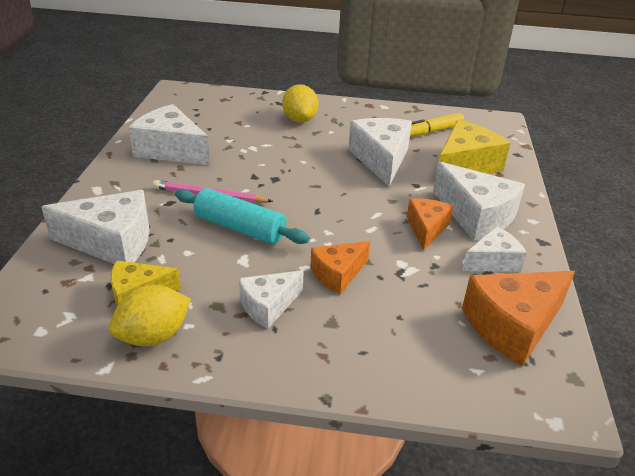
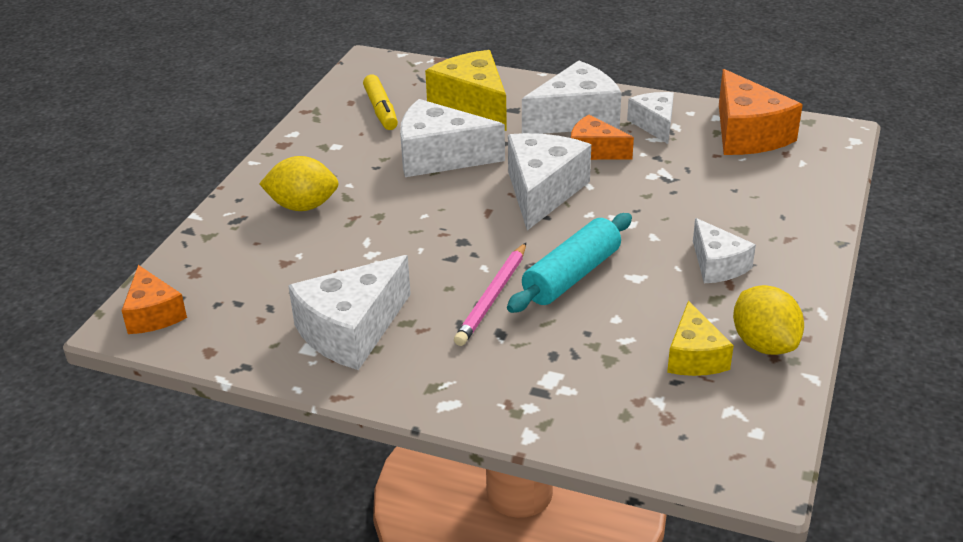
camera: 75 degrees left, 0 degrees up
white cheese [41,190,150,264] -> white cheese moved to [508,133,591,231]
orange cheese [310,241,370,294] -> orange cheese moved to [121,265,187,334]

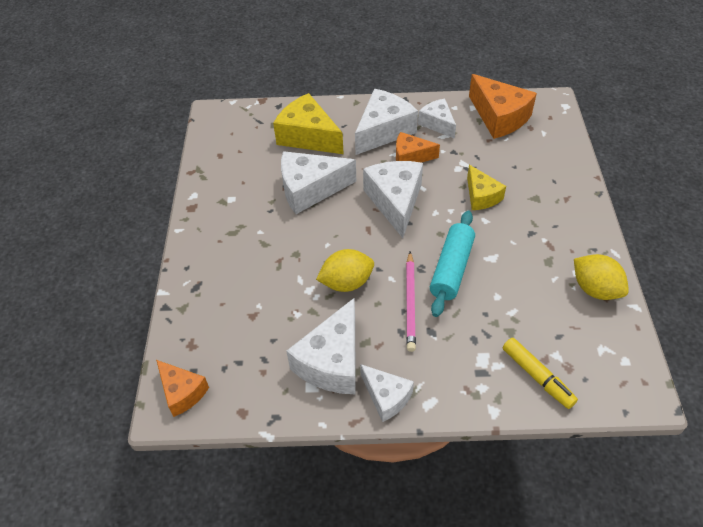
camera: 20 degrees left, 15 degrees up
yellow lemon [259,156,339,211] -> yellow lemon moved to [316,249,374,292]
yellow marker [363,74,398,130] -> yellow marker moved to [503,338,578,409]
yellow cheese [667,301,734,376] -> yellow cheese moved to [467,165,506,210]
white cheese [693,218,756,283] -> white cheese moved to [360,364,414,422]

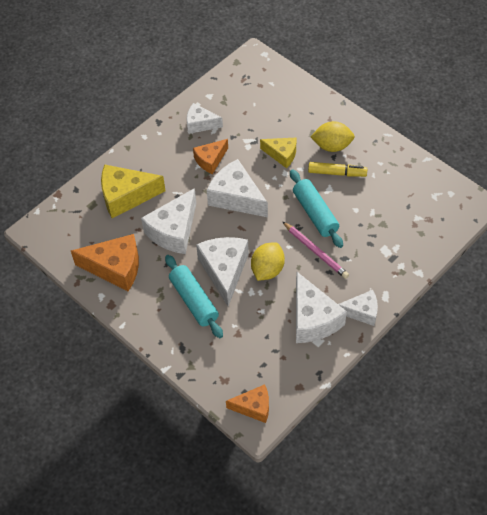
camera: 45 degrees left, 5 degrees up
white cheese [355,89,418,155] -> white cheese moved to [196,237,249,306]
orange cheese [469,74,537,139] -> orange cheese moved to [71,234,139,291]
yellow marker [503,338,578,409] -> yellow marker moved to [308,162,367,177]
yellow lemon [574,254,629,300] -> yellow lemon moved to [311,121,355,152]
none -> turquoise rolling pin [165,255,223,338]

